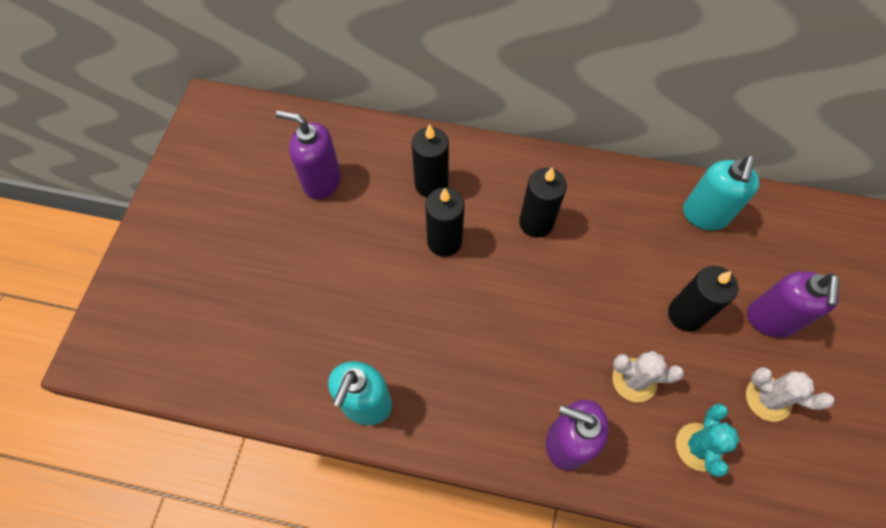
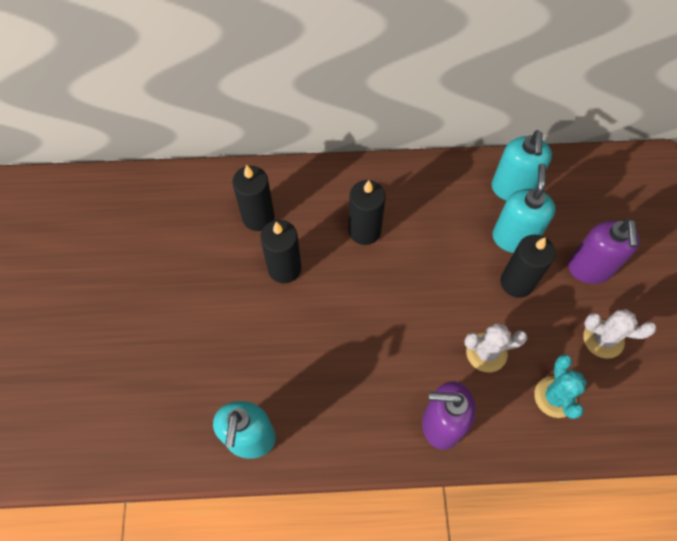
camera: 15 degrees left, 0 degrees up
purple soap dispenser [276,110,341,199] -> none
none -> turquoise soap dispenser [493,164,556,253]

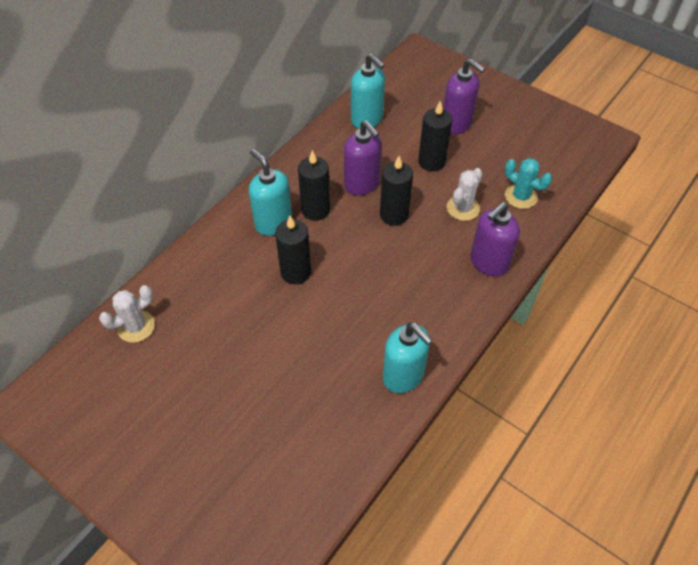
camera: 50 degrees left, 10 degrees down
black candle [232,165,275,231] -> black candle moved to [380,156,413,226]
turquoise soap dispenser [493,164,556,253] -> turquoise soap dispenser moved to [249,149,292,236]
white cactus [583,309,656,359] -> white cactus moved to [99,285,155,343]
none -> purple soap dispenser [344,120,382,195]

